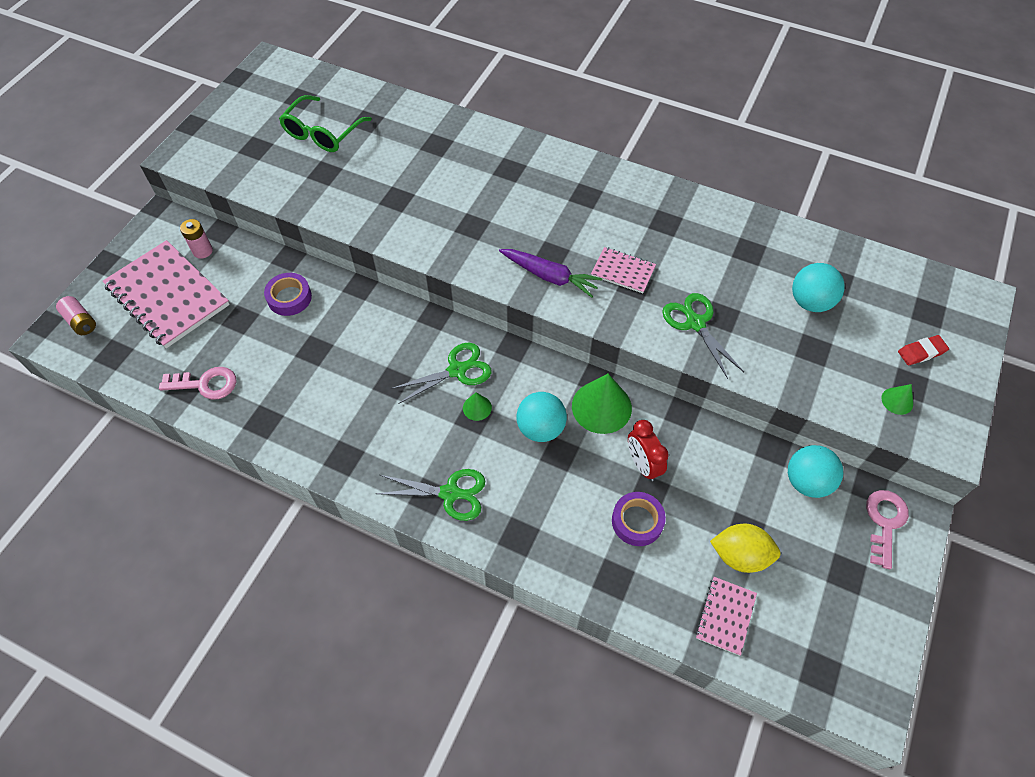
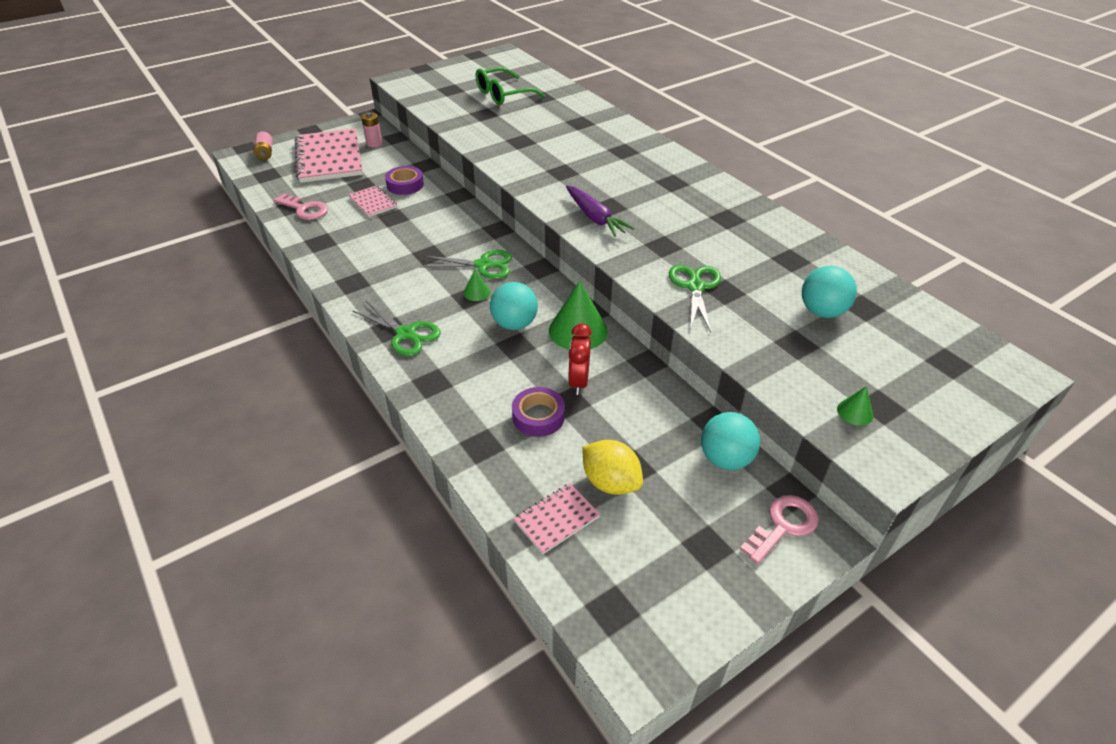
camera: 30 degrees right, 15 degrees down
pink notebook [591,247,656,293] -> pink notebook moved to [348,185,397,217]
red eraser [898,335,949,366] -> none

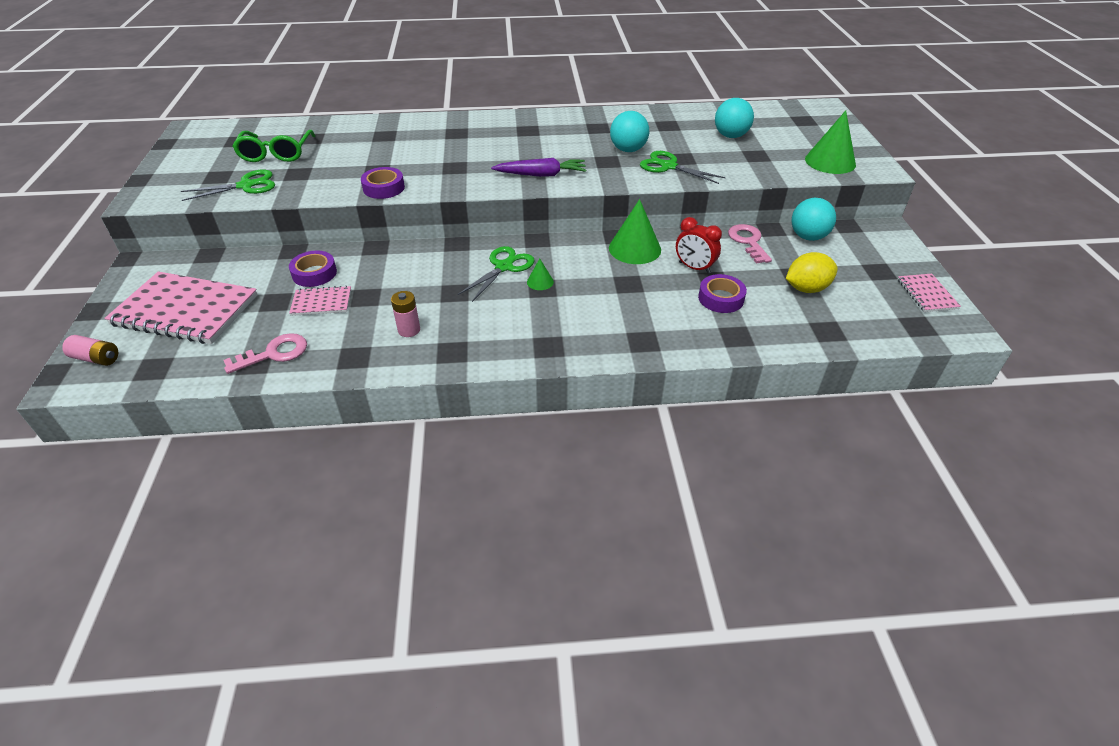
camera: 60 degrees left, 0 degrees up
green scissors [353,301,441,356] -> green scissors moved to [181,169,275,201]
pink battery [361,112,382,147] -> pink battery moved to [391,291,420,337]
turquoise ball [490,282,538,330] -> turquoise ball moved to [610,111,649,152]
pink notebook [513,483,600,554] -> pink notebook moved to [898,274,961,312]
pink key [740,495,819,564] -> pink key moved to [728,224,772,264]
green cone [837,386,874,426] -> green cone [805,111,856,174], size x2.07
none -> purple tape [361,167,405,199]

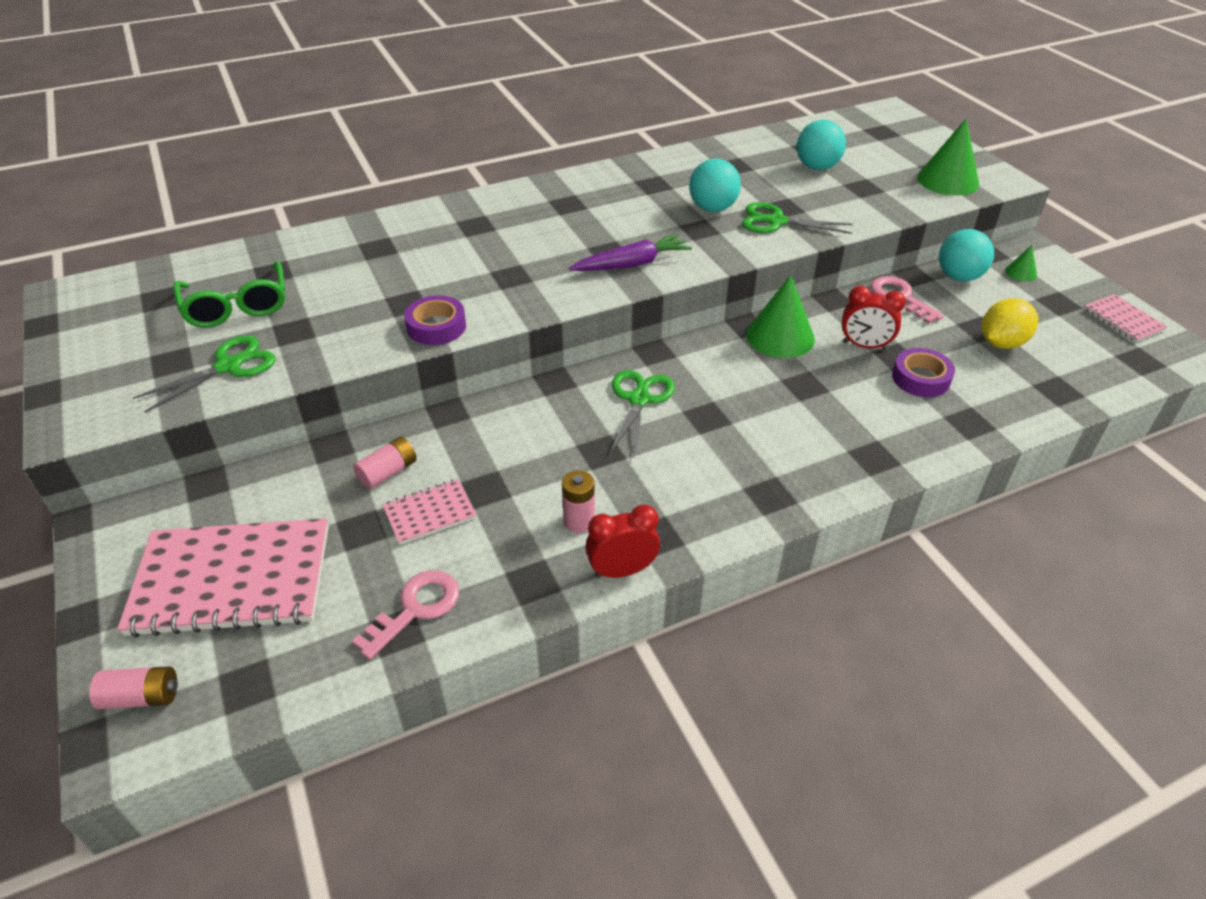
camera: 20 degrees left, 0 degrees up
purple tape [289,251,337,287] -> pink battery [353,436,417,490]
green cone [527,259,554,290] -> green cone moved to [1005,245,1037,281]
none -> red clock [585,504,660,578]

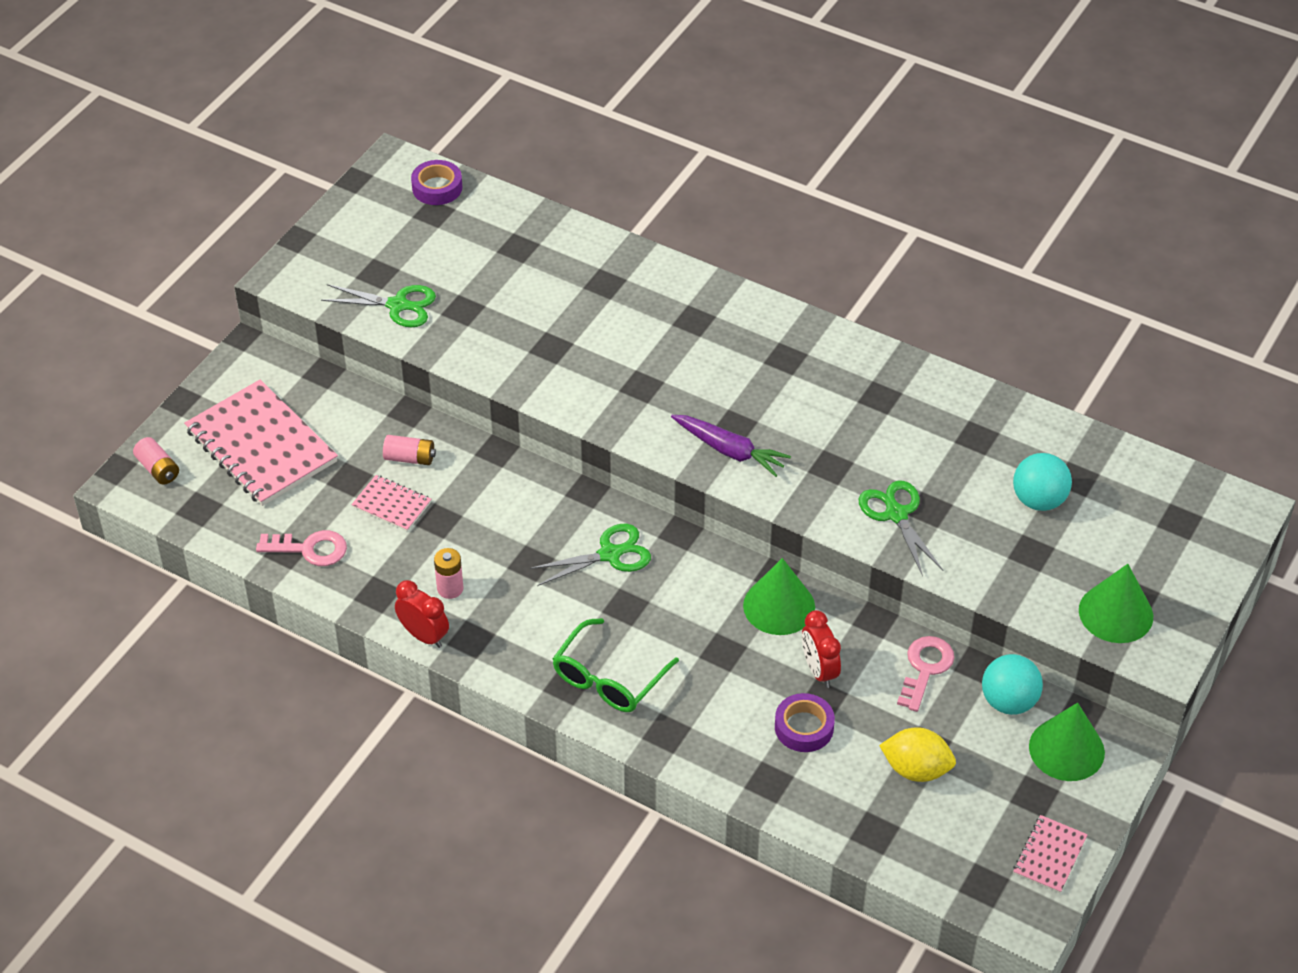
camera: 55 degrees right, 5 degrees up
green glasses [173,261,285,328] -> green glasses moved to [552,618,679,712]
purple tape [404,295,466,345] -> purple tape moved to [411,160,462,205]
turquoise ball [689,159,741,212] -> none
green cone [1005,245,1037,281] -> green cone [1029,703,1105,781], size x2.07

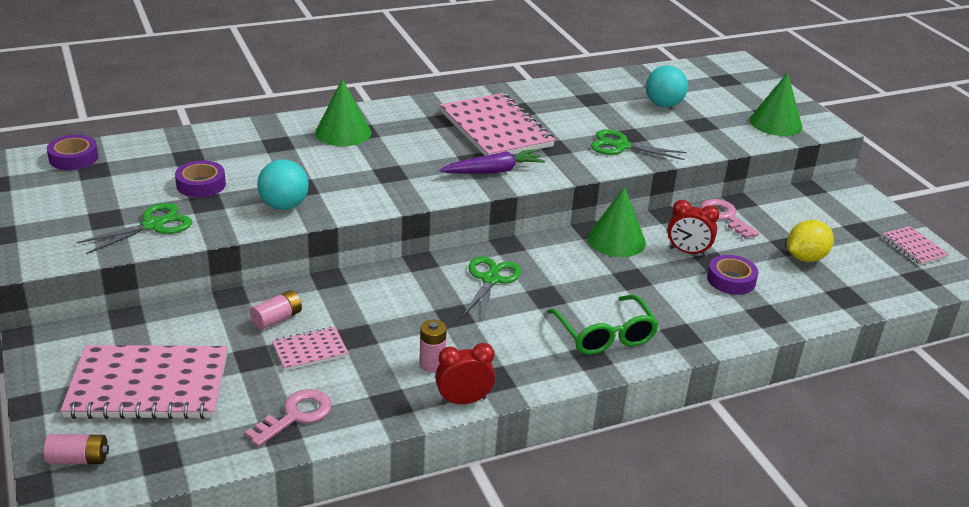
camera: 55 degrees left, 15 degrees down
turquoise ball [982,654,1043,715] -> turquoise ball moved to [257,159,309,210]
green cone [1029,703,1105,781] -> green cone moved to [315,79,371,146]
none -> purple tape [175,160,226,198]
none -> pink notebook [440,93,555,156]

